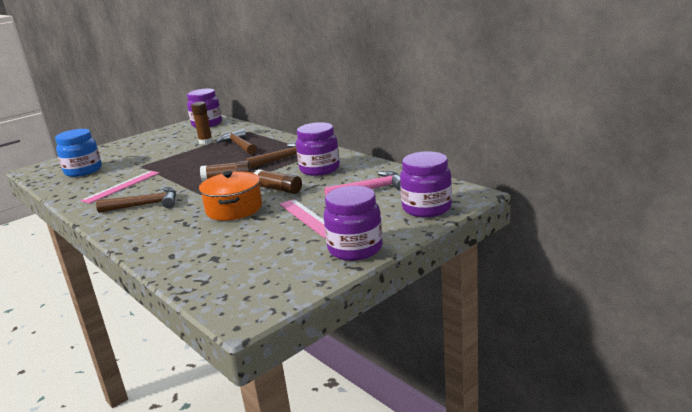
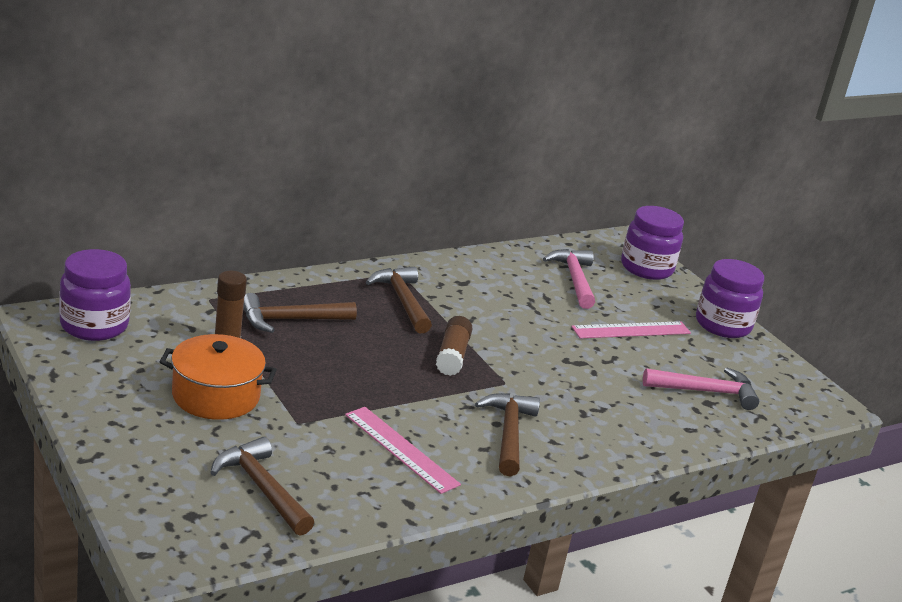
camera: 85 degrees left, 5 degrees up
blue jar [55,129,102,177] -> brown hammer [210,437,314,536]
orange pot [199,171,262,221] -> orange pot moved to [160,334,277,420]
brown glue stick [254,169,302,194] -> none
purple jar [296,122,340,176] -> none
none -> pink hammer [643,367,759,410]

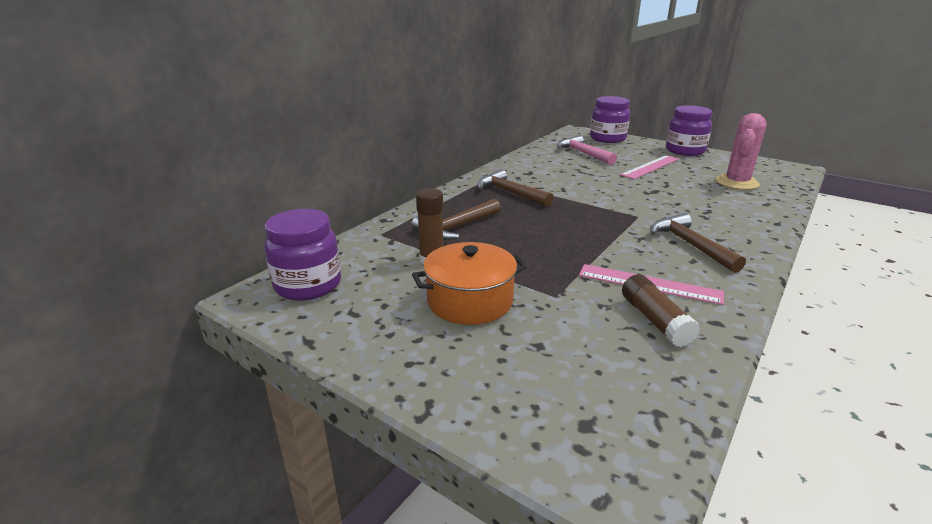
camera: 20 degrees left, 0 degrees up
brown hammer [210,437,314,536] -> none
brown glue stick [436,316,473,376] -> brown glue stick moved to [622,274,700,347]
pink hammer [643,367,759,410] -> pink cactus [716,113,766,190]

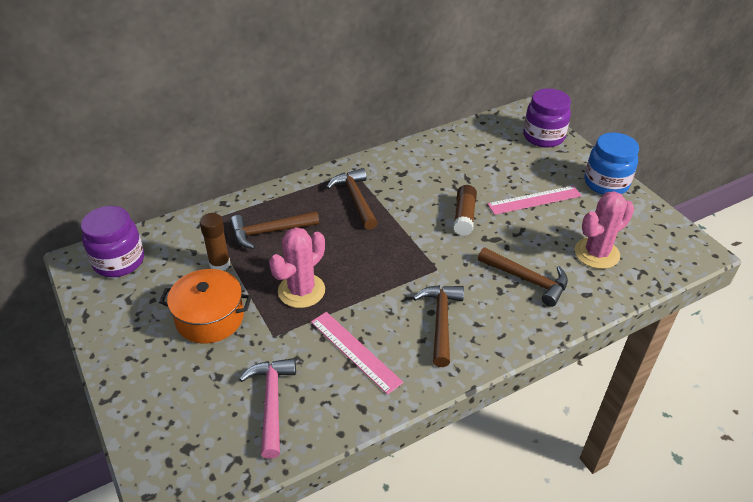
camera: 25 degrees right, 15 degrees up
pink hammer [557,135,617,165] -> pink hammer moved to [239,358,296,459]
brown glue stick [622,274,700,347] -> brown glue stick moved to [454,185,477,236]
purple jar [666,105,712,156] -> blue jar [584,133,639,195]
none -> pink cactus [269,227,325,308]
none -> brown hammer [478,247,568,307]

